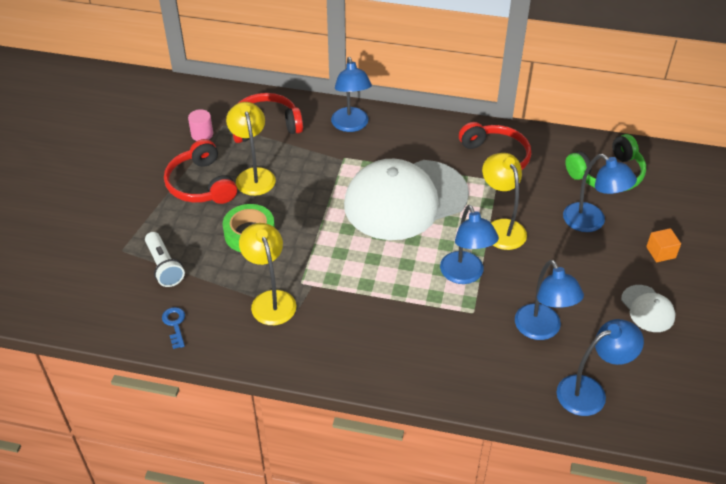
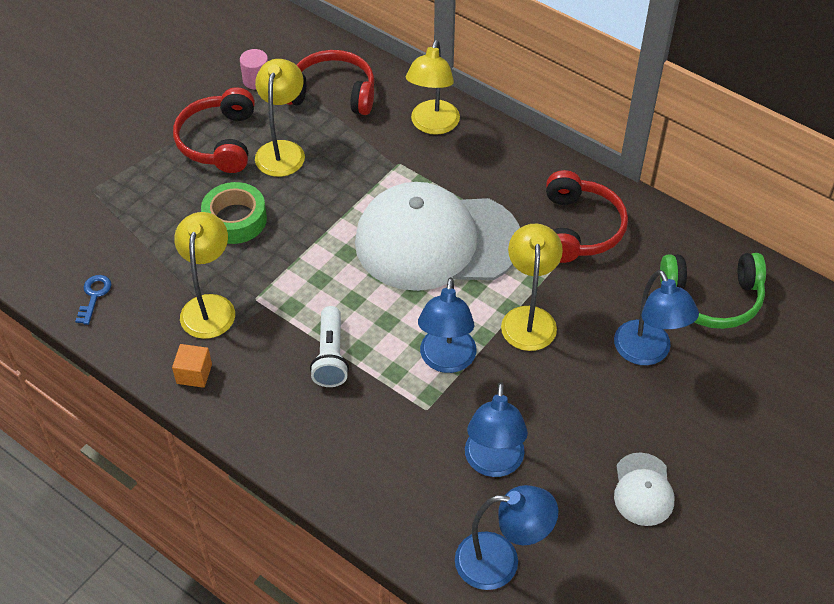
camera: 25 degrees right, 5 degrees up
white flashlight [145,232,185,287] -> white flashlight moved to [310,306,349,387]
blue lamp [331,57,372,132] -> yellow lamp [406,40,460,135]
orange cube [646,228,681,262] -> orange cube moved to [172,344,212,388]

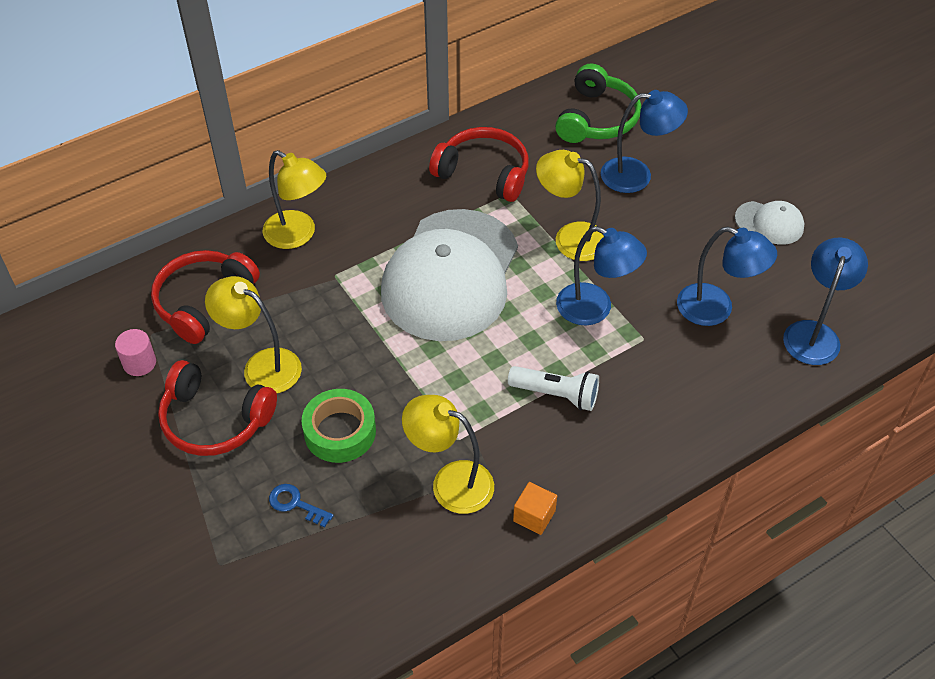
camera: 70 degrees left, 0 degrees up
blue key [75,275,111,325] -> blue key moved to [269,484,334,528]

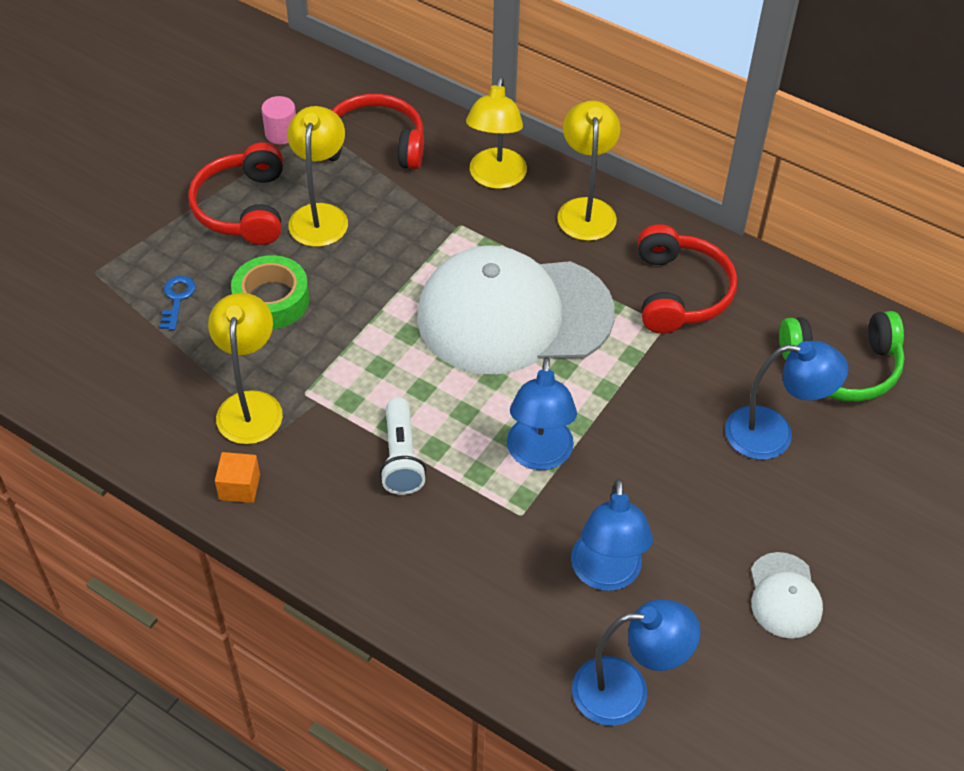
camera: 65 degrees right, 0 degrees up
yellow lamp [536,150,604,261] -> yellow lamp moved to [557,101,620,241]
blue lamp [601,90,688,193] -> blue lamp turned 60 degrees counterclockwise [725,341,848,460]

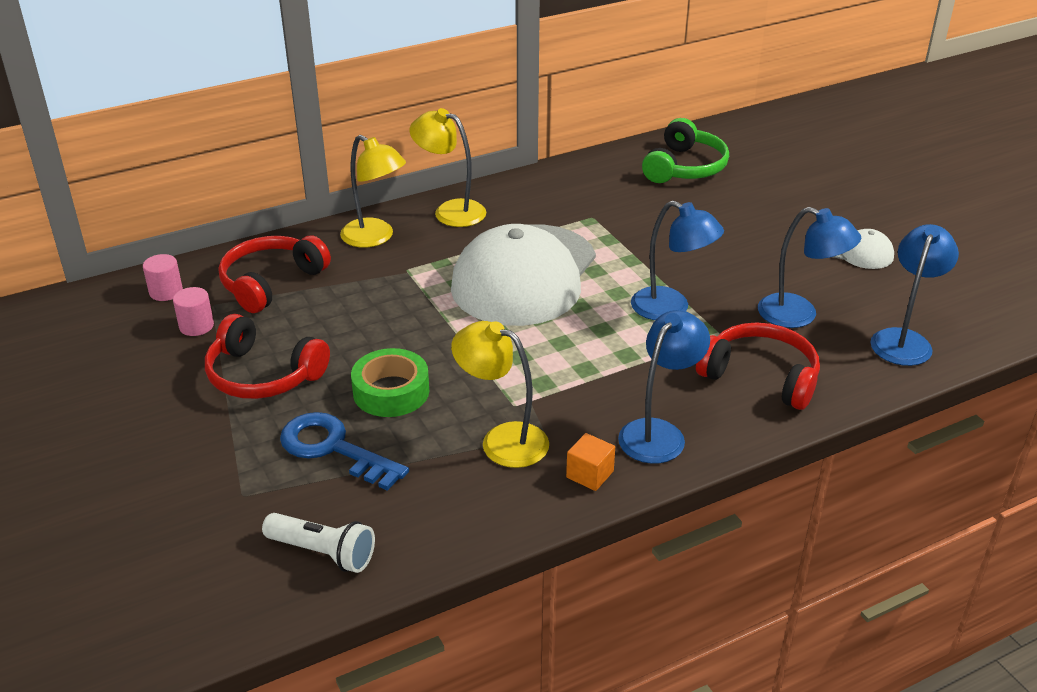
camera: 60 degrees left, 15 degrees down
blue key [160,276,196,330] -> blue key [280,412,409,491], size x1.93
yellow lamp [288,106,348,247] -> none
white flashlight [380,398,426,495] -> white flashlight moved to [262,513,375,573]
red headphones [638,224,737,333] -> red headphones moved to [696,323,820,410]
blue lamp [725,341,848,460] -> blue lamp moved to [618,310,710,464]
none -> pink cylinder [143,254,183,301]

